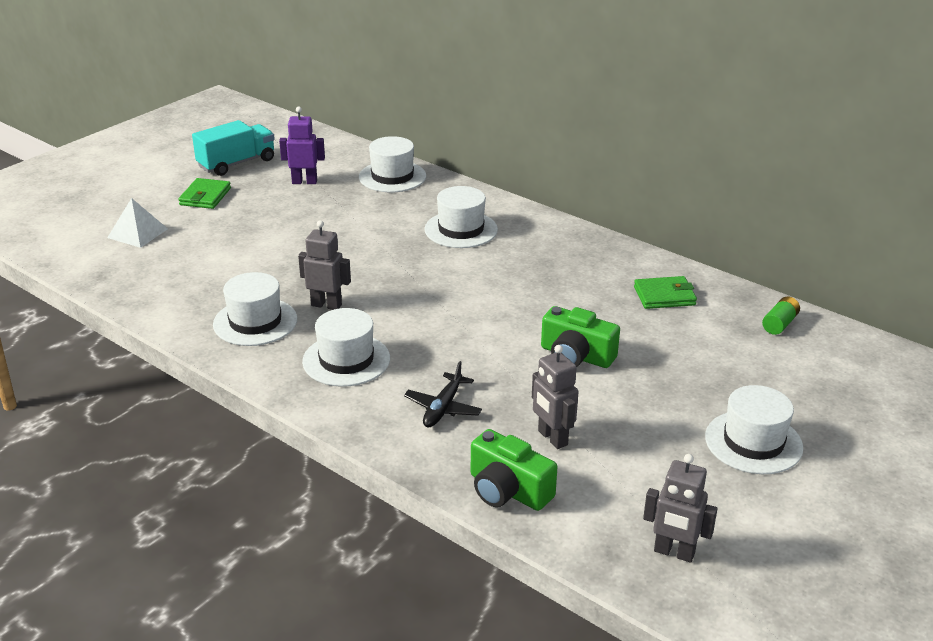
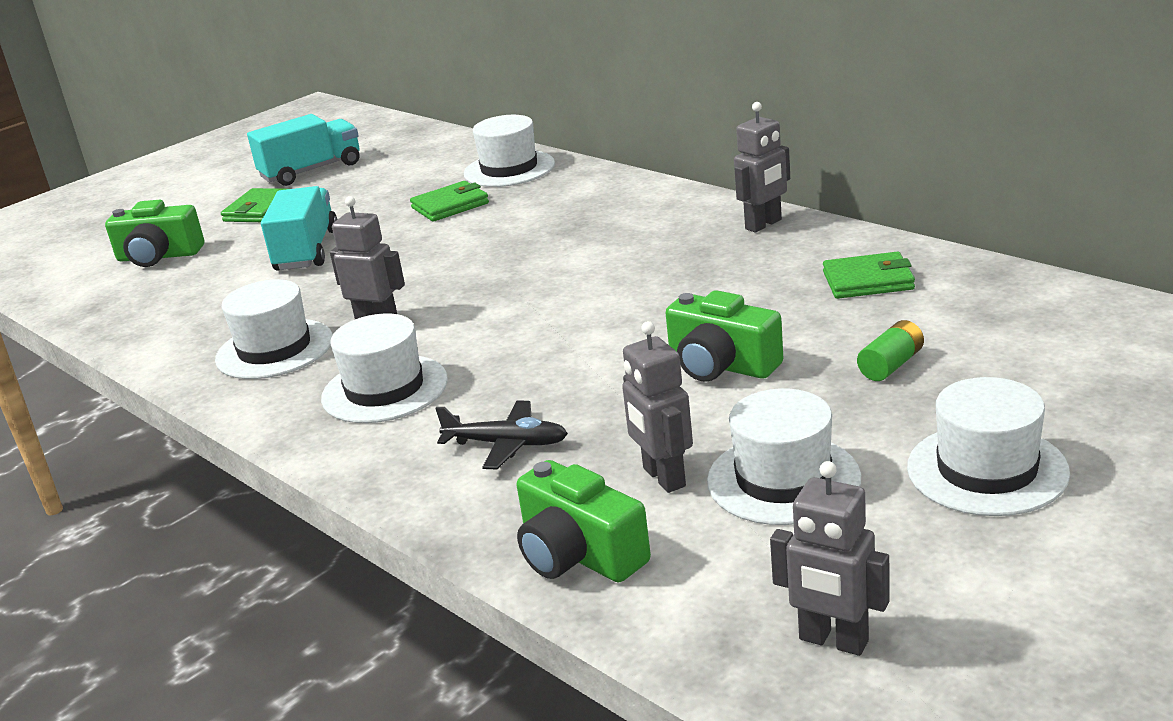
camera: 10 degrees right, 5 degrees down
white pyramid [107,198,168,248] -> green camera [105,200,204,267]
purple robot [279,107,325,184] -> none
black plane [404,361,482,427] -> black plane turned 105 degrees counterclockwise [435,401,568,470]
white hat [424,186,498,248] -> white hat moved to [707,389,861,525]
green battery [762,296,800,335] -> green battery moved to [857,320,924,381]
none -> turquoise truck [261,186,338,271]
none -> green wallet [410,181,489,222]
none -> grey robot [734,102,790,232]

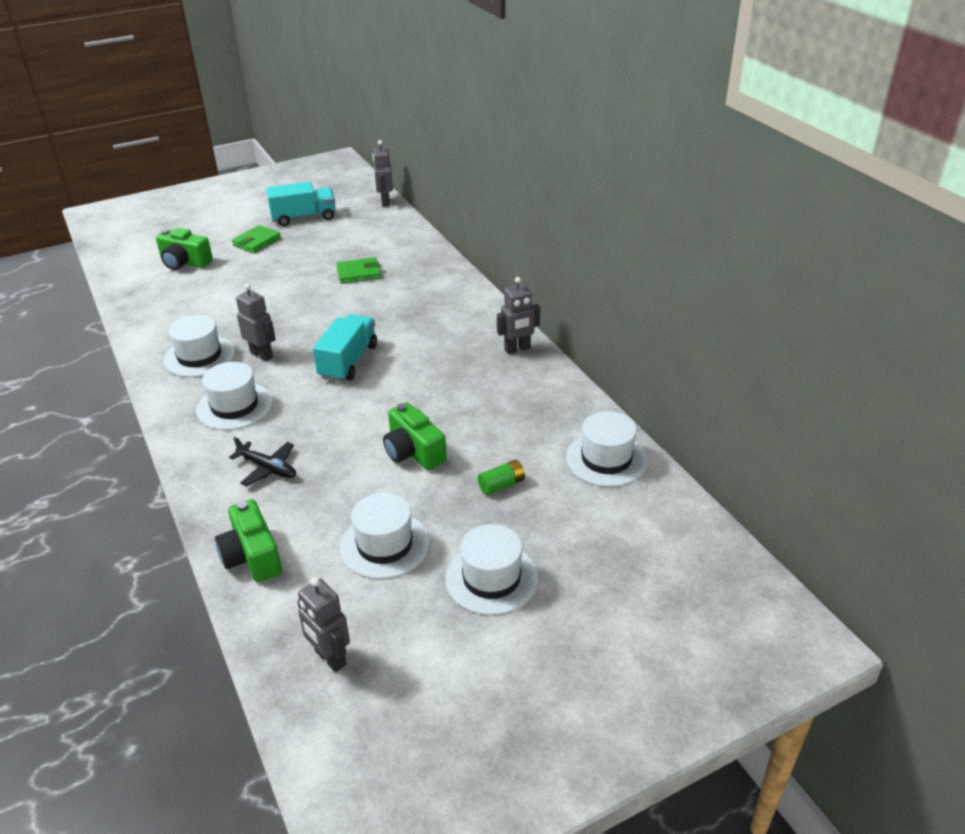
camera: 15 degrees right, 10 degrees up
turquoise truck [261,186,338,271] -> turquoise truck moved to [313,314,377,382]
white hat [464,115,555,187] -> white hat moved to [566,411,648,487]
grey robot [622,321,693,493] -> grey robot moved to [372,140,393,207]
green wallet [823,252,915,299] -> none

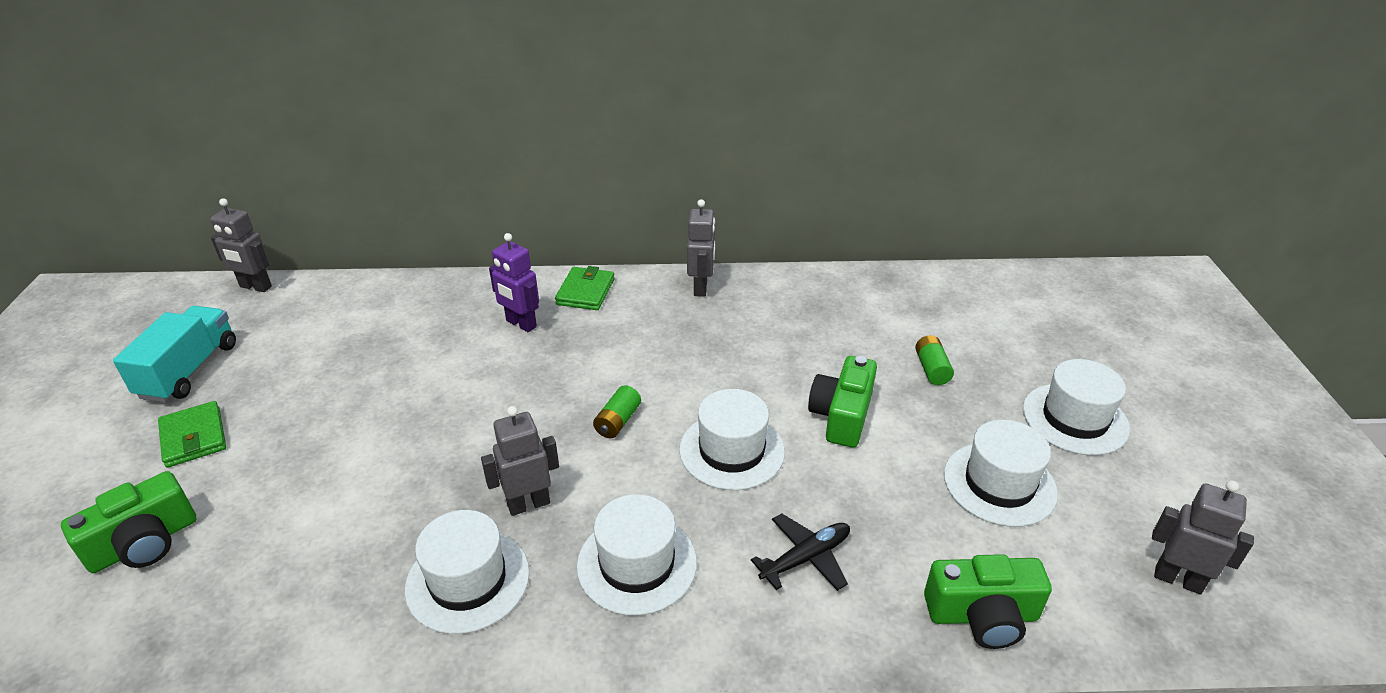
camera: 65 degrees left, 0 degrees up
grey robot [297,577,350,672] -> grey robot turned 135 degrees counterclockwise [1152,480,1254,594]
turquoise truck [313,314,377,382] -> green battery [593,385,641,439]
green wallet [336,257,381,284] -> green wallet moved to [555,266,615,310]
green camera [383,402,447,470] -> green camera turned 120 degrees clockwise [808,356,877,448]
white hat [566,411,648,487] -> white hat moved to [679,389,785,490]
none -> purple robot [489,233,539,332]

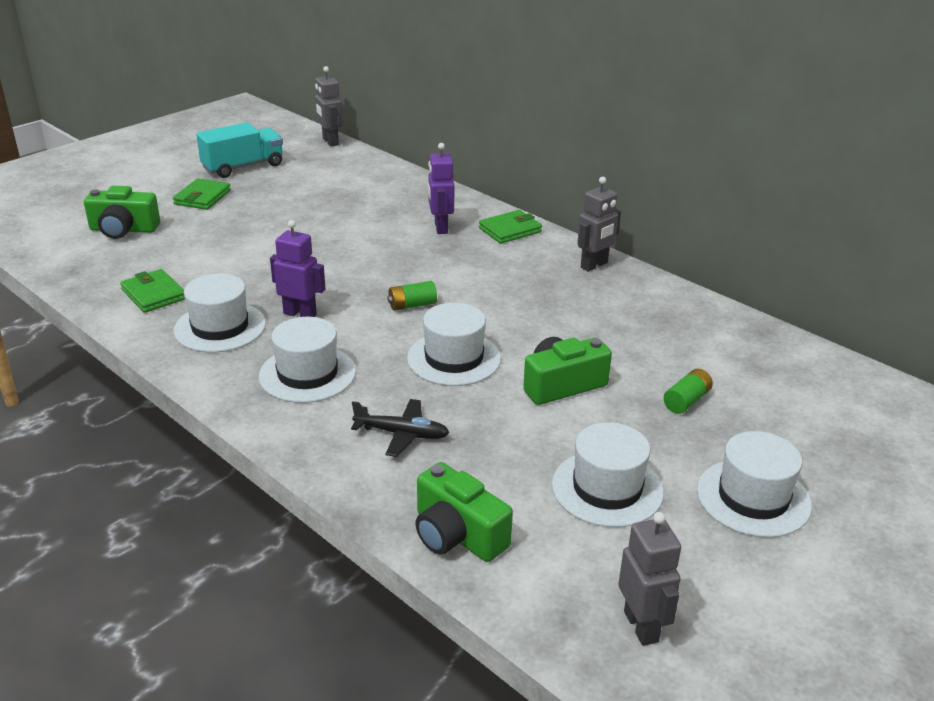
camera: 45 degrees right, 5 degrees down
grey robot [481,406,559,516] -> purple robot [270,220,326,317]
none -> green wallet [120,269,185,313]

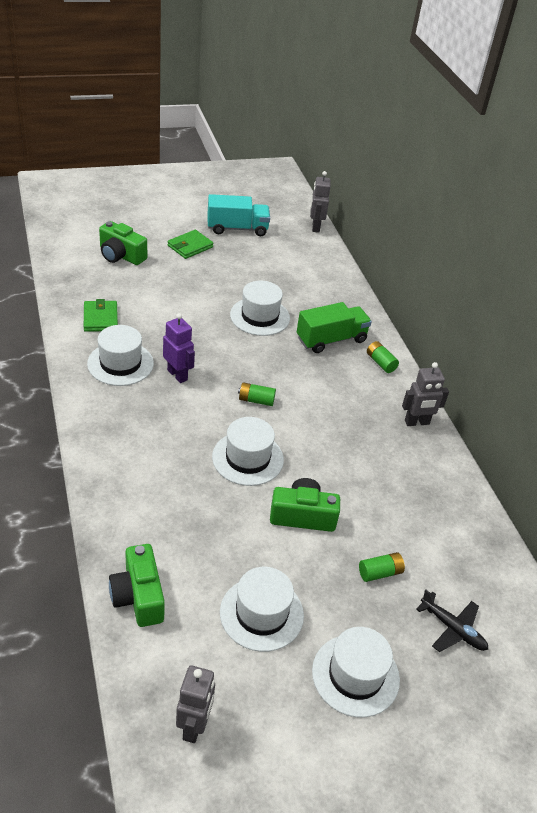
camera: 25 degrees right, 10 degrees up
white hat [259,317,356,403] -> white hat moved to [230,280,290,336]
black plane [351,399,450,457] -> black plane moved to [416,590,488,652]
purple robot [428,143,454,234] -> green truck [297,302,372,353]
green wallet [479,210,542,244] -> green battery [367,341,399,373]

